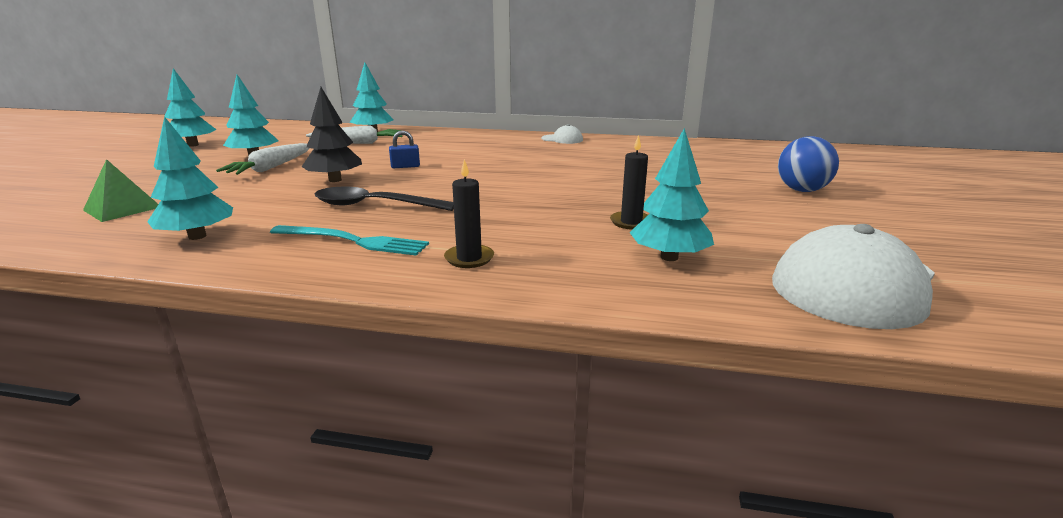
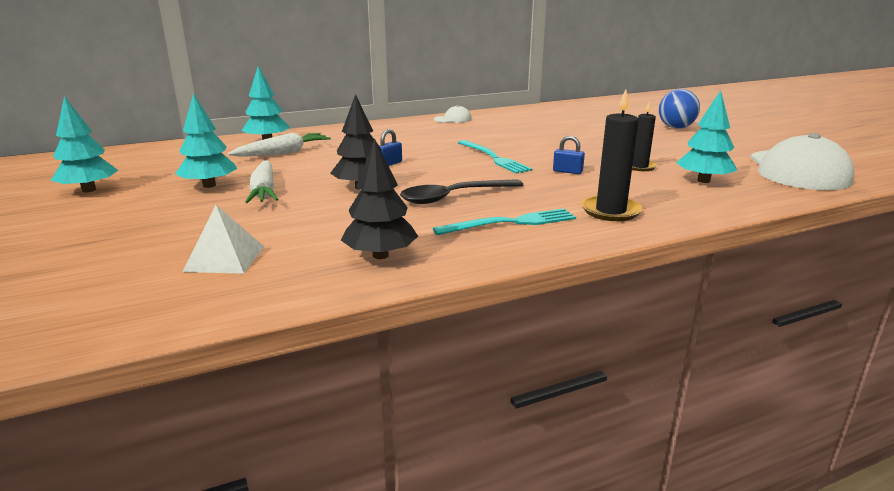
camera: 35 degrees left, 0 degrees up
green pyramid [83,159,158,222] -> white pyramid [183,205,264,274]
turquoise tree [147,116,233,240] -> black tree [341,139,418,259]
black candle [444,159,494,268] -> black candle [581,89,642,221], size x1.52
none -> turquoise fork [458,140,532,174]
none -> blue padlock [553,135,585,174]

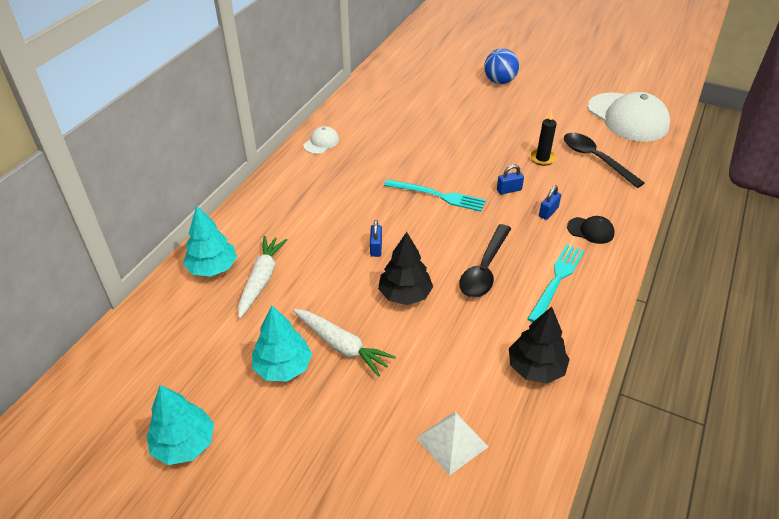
camera: 40 degrees left, 20 degrees up
black candle [581,89,642,221] -> black cap [567,216,614,244]
turquoise tree [676,90,737,183] -> black spoon [564,133,645,188]
none -> blue padlock [539,186,561,220]

